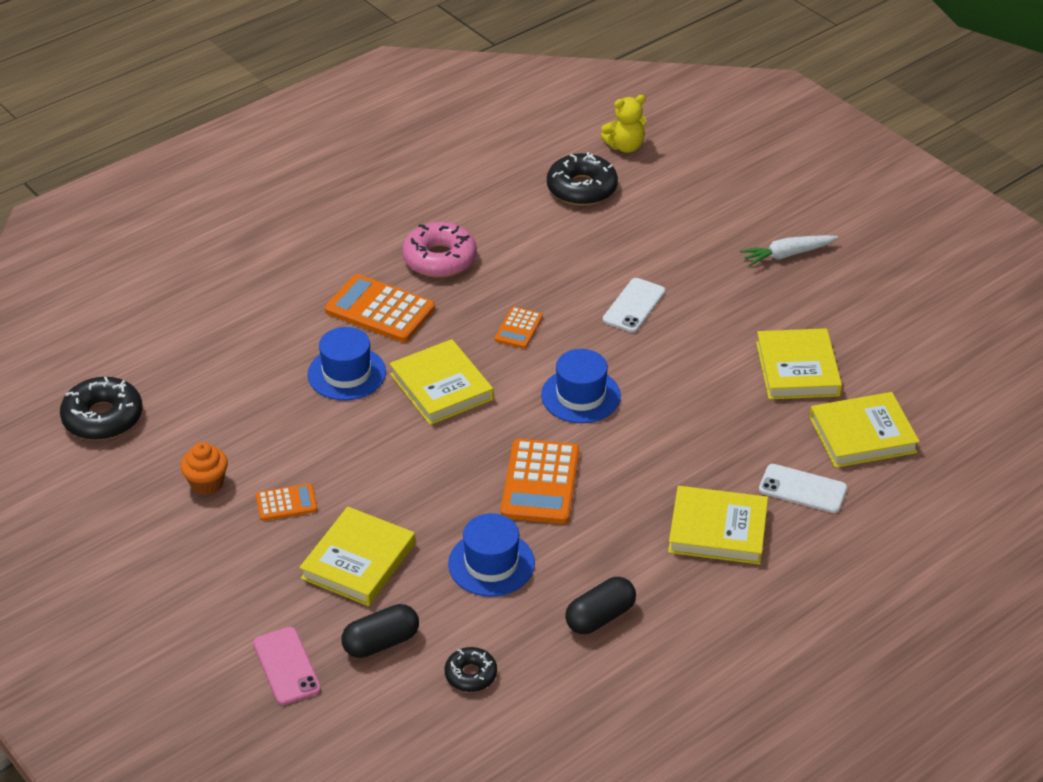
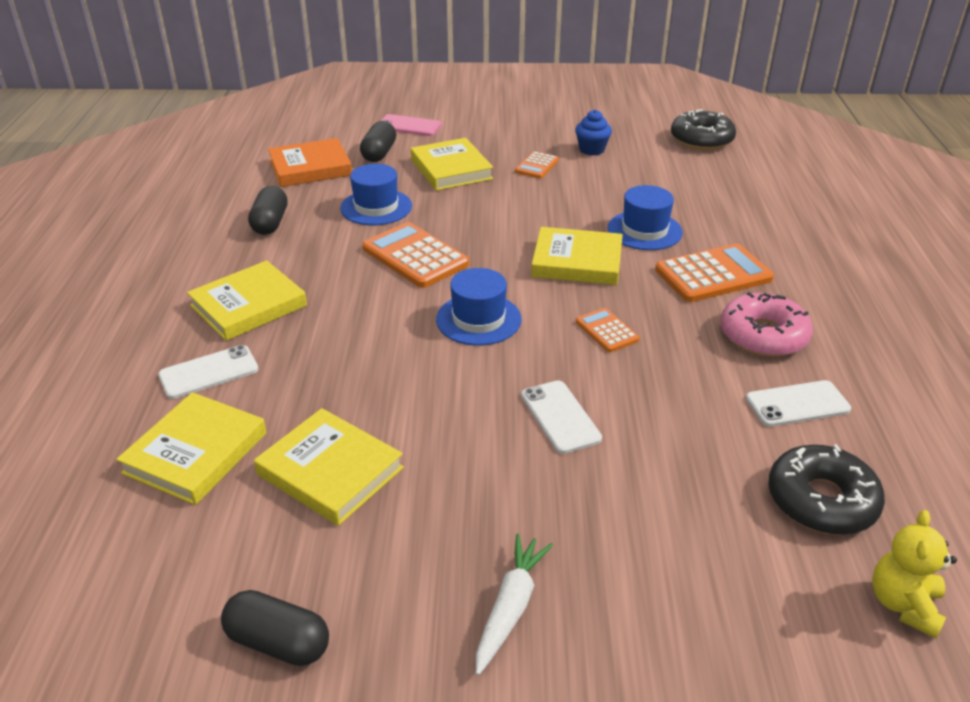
camera: 130 degrees right, 5 degrees down
orange cupcake [180,442,228,495] -> blue cupcake [575,110,612,156]
black donut [445,647,497,692] -> orange book [268,138,352,187]
none -> black capsule [221,590,329,666]
none -> white phone [746,380,851,427]

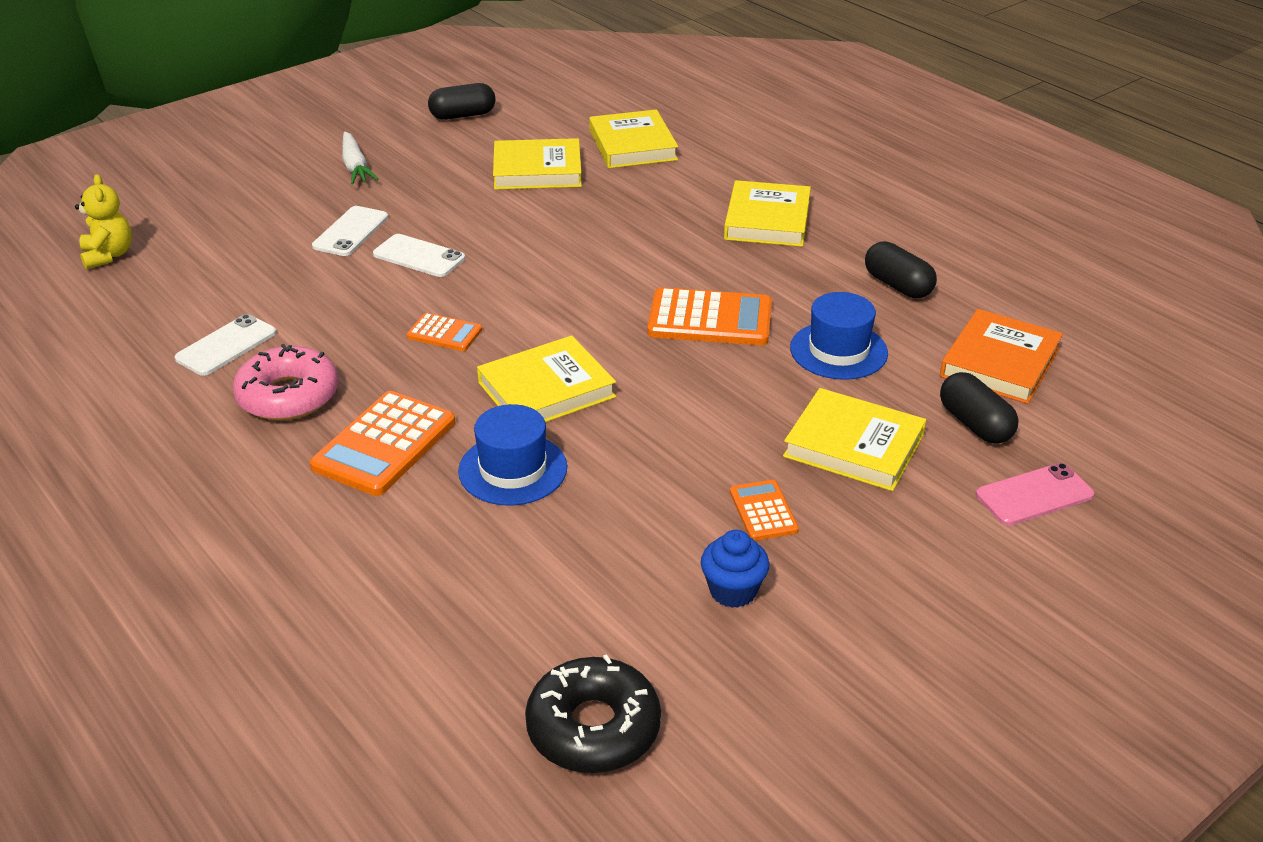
camera: 140 degrees right, 0 degrees up
white phone [158,345,258,399] -> white phone moved to [312,206,388,256]
blue hat [436,268,522,346] -> none
black donut [768,444,885,535] -> none

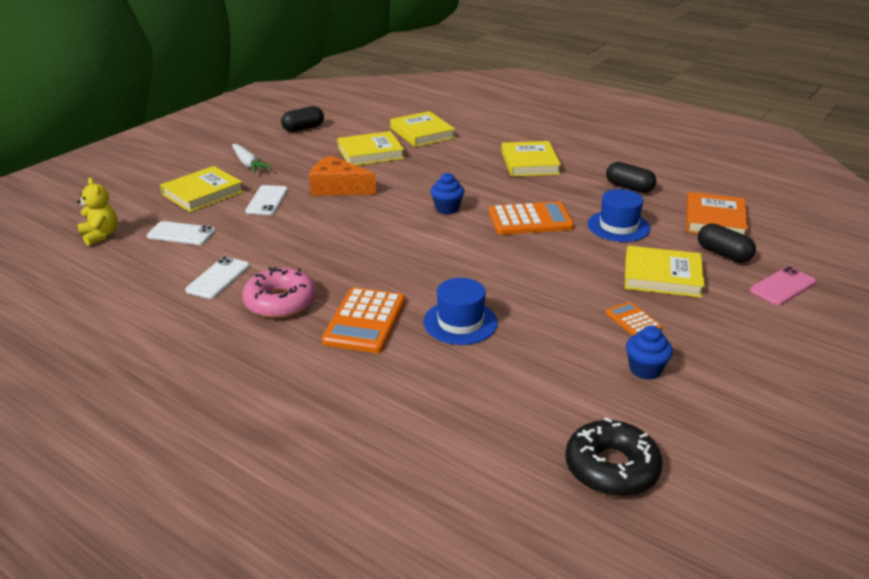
camera: 15 degrees left, 5 degrees down
white phone [373,234,465,277] -> white phone moved to [147,221,216,245]
orange calculator [407,313,482,351] -> none
yellow book [477,336,616,422] -> yellow book moved to [160,166,244,212]
none -> orange cheese [309,156,376,196]
none -> blue cupcake [431,173,464,214]

